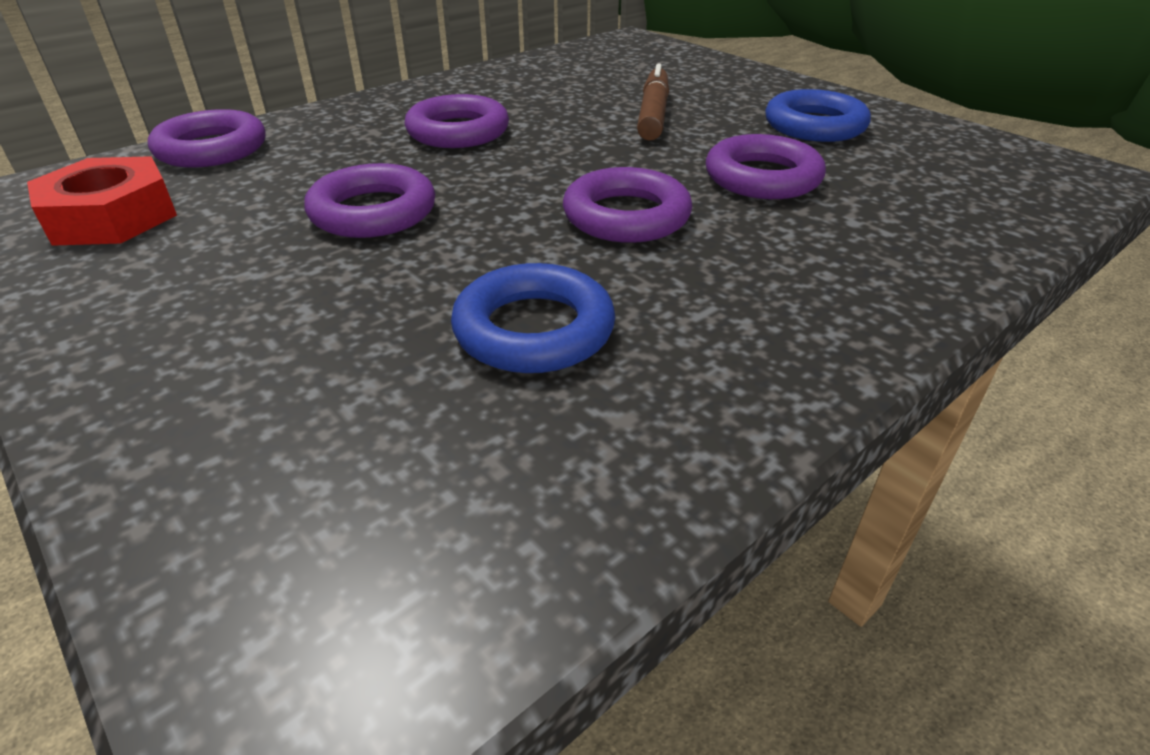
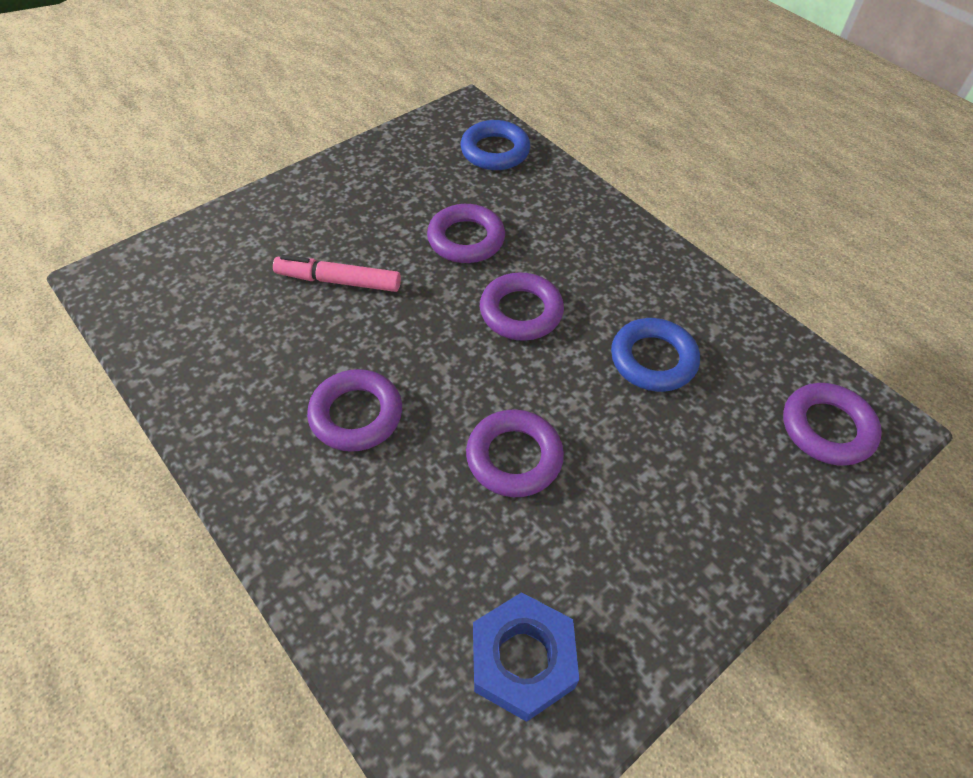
camera: 90 degrees left, 15 degrees up
red nut [27,156,177,246] -> blue nut [473,592,579,722]
purple ring [148,109,266,168] -> purple ring moved to [783,383,882,466]
brown marker [637,64,669,141] -> pink marker [273,255,401,292]
blue ring [765,89,871,142] -> blue ring moved to [461,120,530,170]

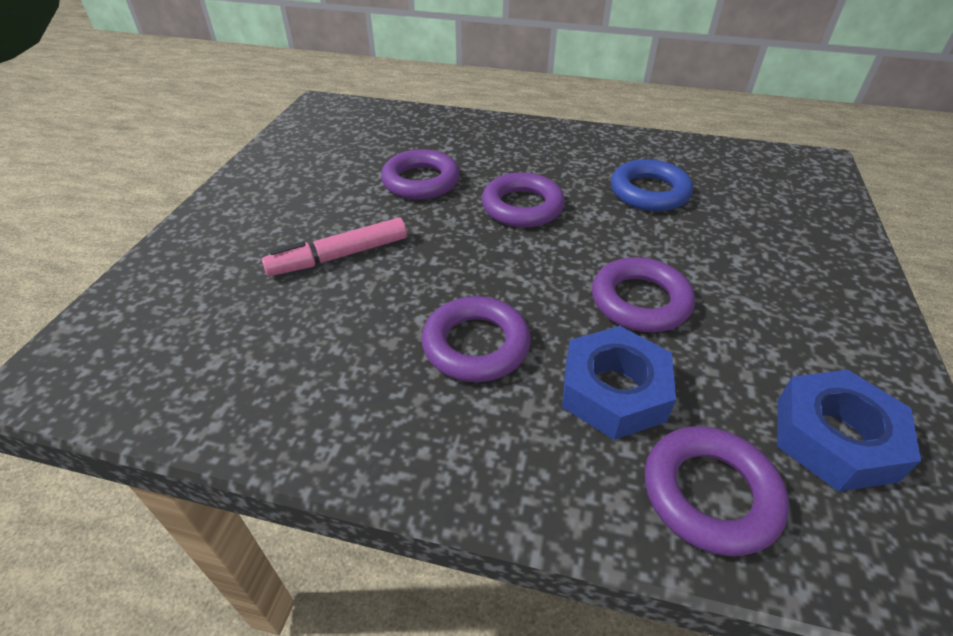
camera: 35 degrees left, 10 degrees down
blue ring [461,120,530,170] -> none
purple ring [783,383,882,466] -> purple ring moved to [645,426,789,556]
none -> blue nut [562,326,676,440]

